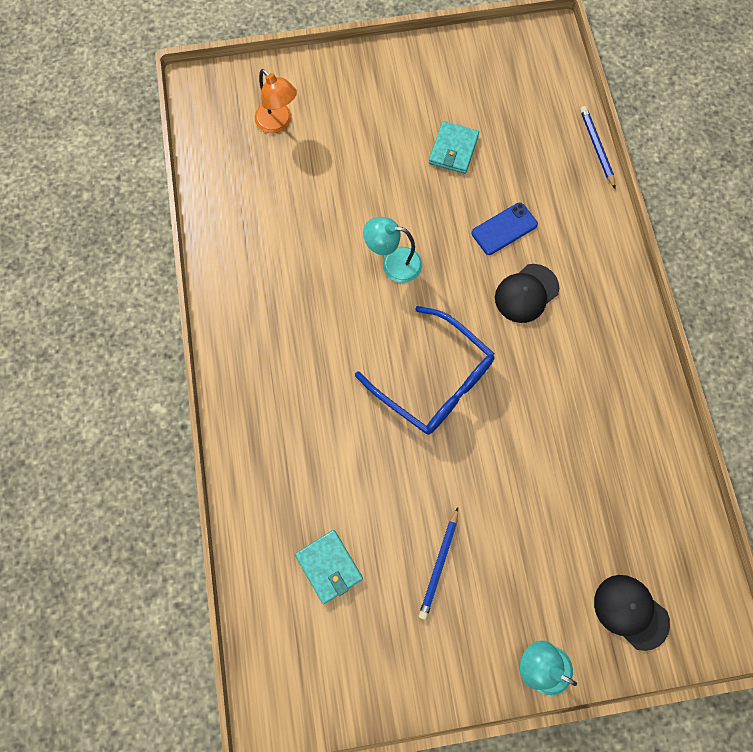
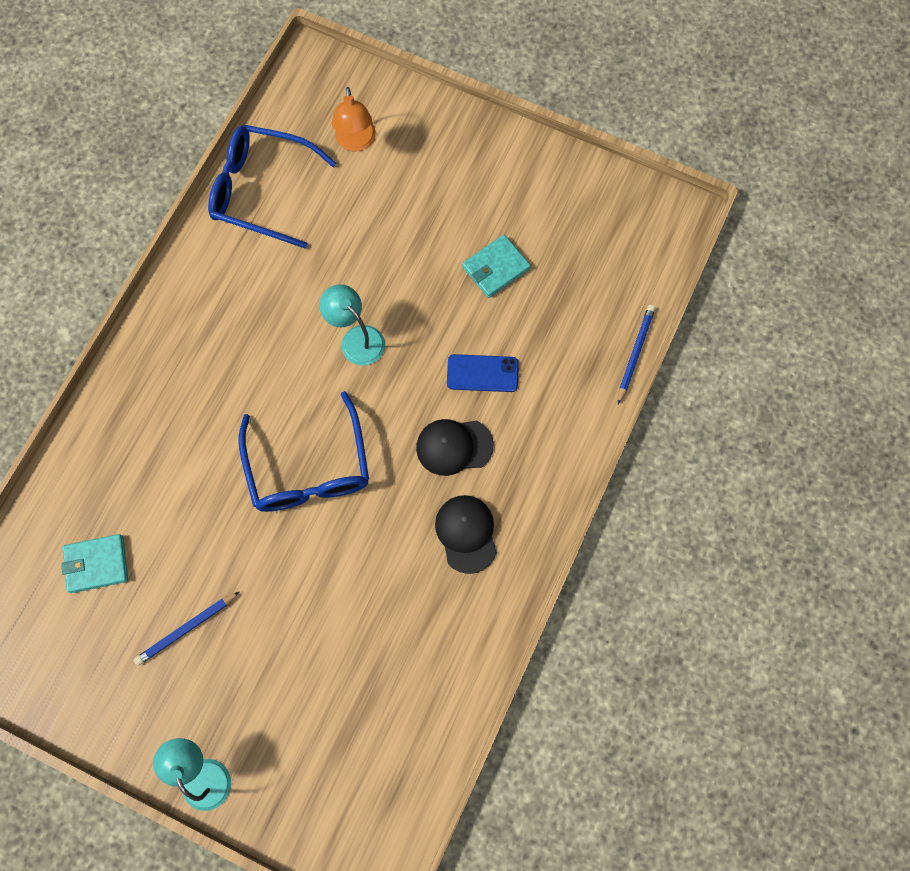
camera: 35 degrees right, 0 degrees up
turquoise wallet [295,530,363,604] -> turquoise wallet turned 75 degrees clockwise [61,534,128,593]
black cap [594,575,670,651] -> black cap moved to [435,495,497,574]
none -> blue glasses [208,125,336,249]

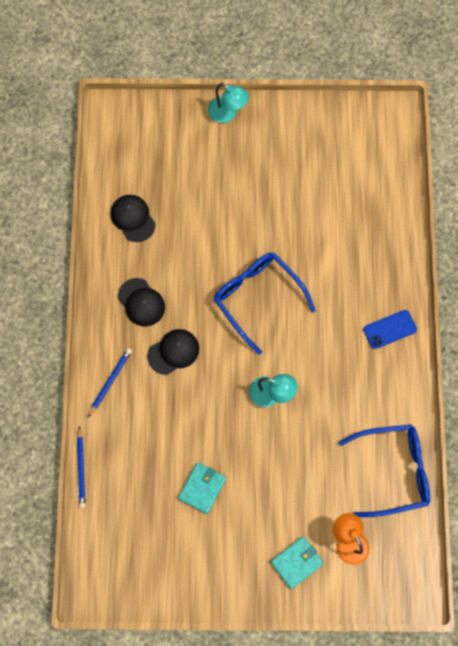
camera: 155 degrees right, 0 degrees up
turquoise wallet [61,534,128,593] -> turquoise wallet moved to [271,537,324,589]
blue pencil [134,592,239,666] -> blue pencil moved to [88,348,132,417]
blue phone [447,354,519,392] -> blue phone moved to [363,310,417,349]
none -> black cap [111,195,156,242]

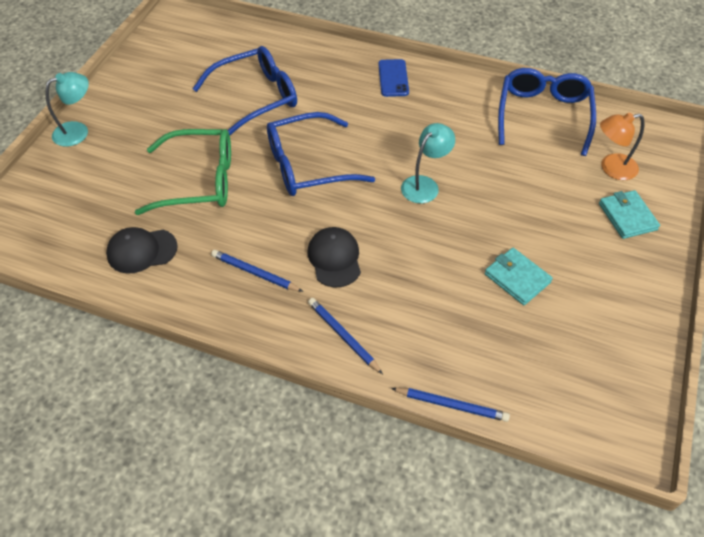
camera: 70 degrees left, 20 degrees down
black cap [118,278,165,326] -> blue pencil [211,250,303,292]
none -> green glasses [135,129,231,215]
none -> blue glasses [193,46,297,135]

